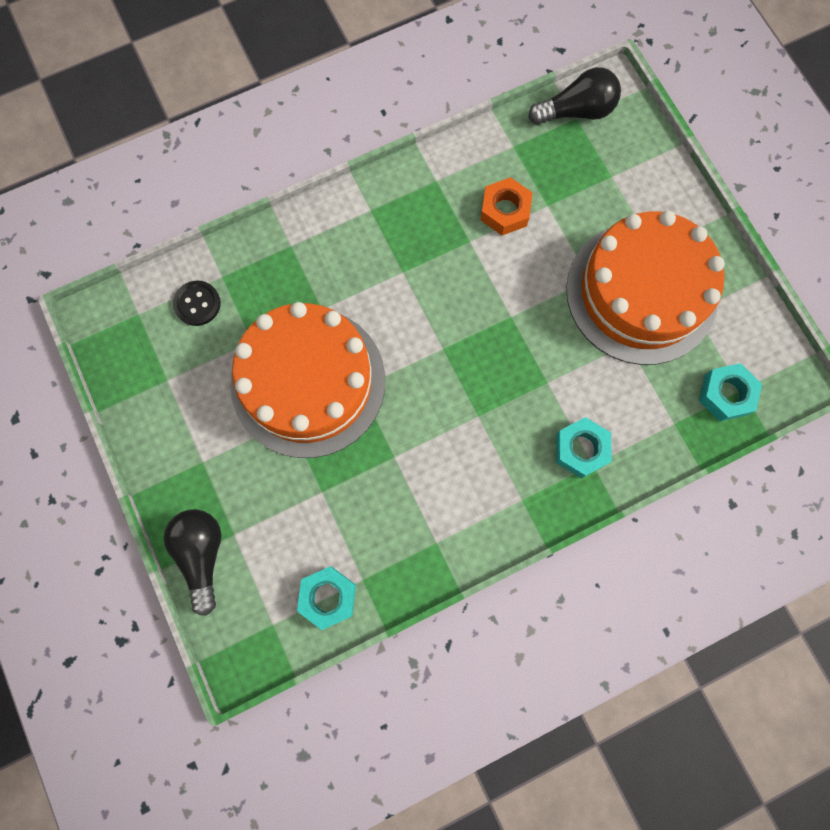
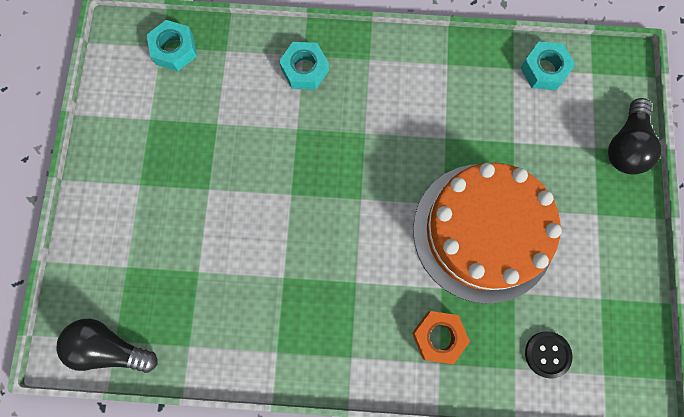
camera: 150 degrees left, 0 degrees up
orange nut [480,177,533,235] -> orange nut moved to [412,311,470,364]
orange cake [566,211,725,365] -> none

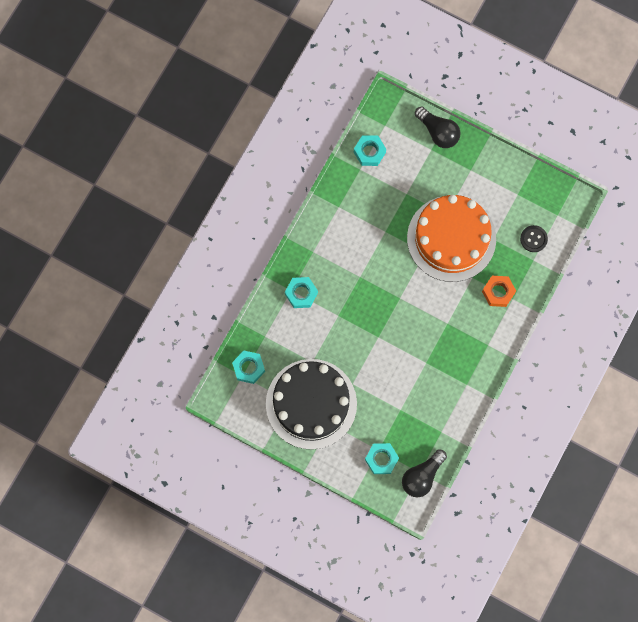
camera: 65 degrees left, 0 degrees up
none -> black cake [266,359,357,450]
none -> turquoise nut [365,443,399,474]

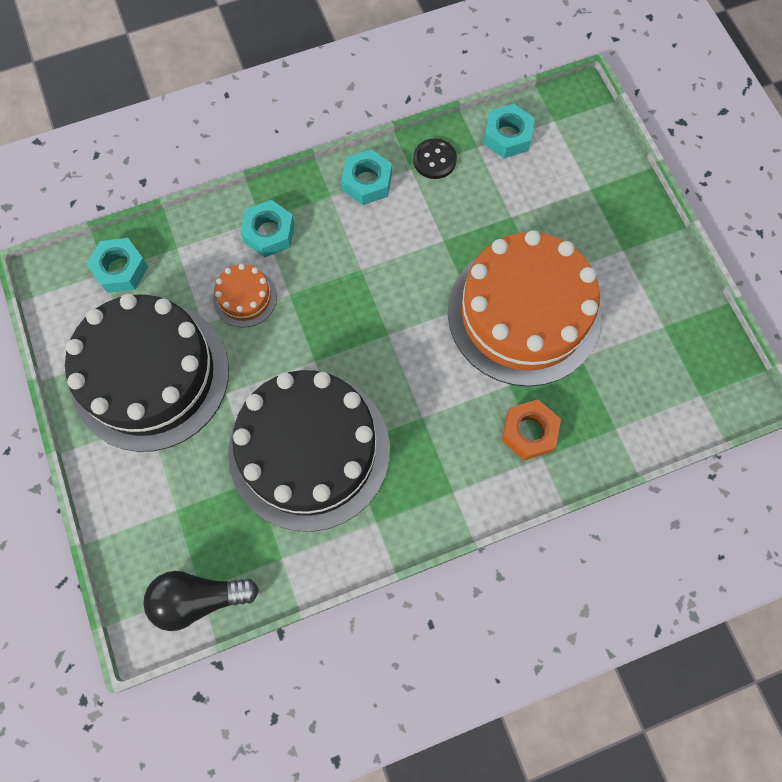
camera: 40 degrees right, 5 degrees down
turquoise nut [365,443,399,474] -> turquoise nut moved to [341,149,392,205]
black light bulb [415,107,461,148] -> none
black button [520,225,548,252] -> black button moved to [413,138,457,179]
none -> orange cake [213,264,277,328]
none -> black cake [228,370,390,532]

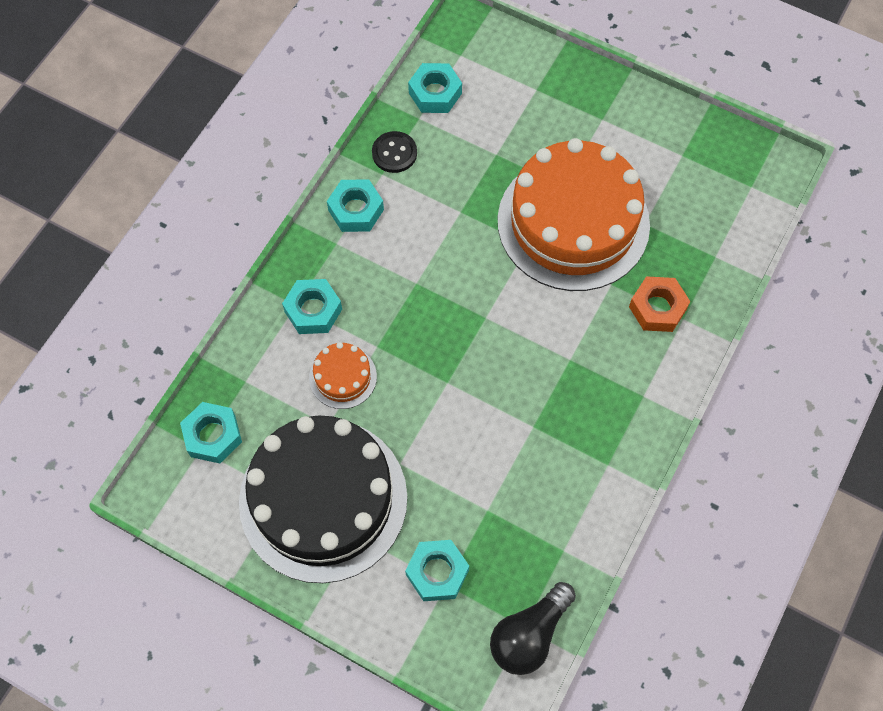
camera: 40 degrees left, 5 degrees down
black cake [228,370,390,532] -> none
none -> turquoise nut [405,540,469,601]

